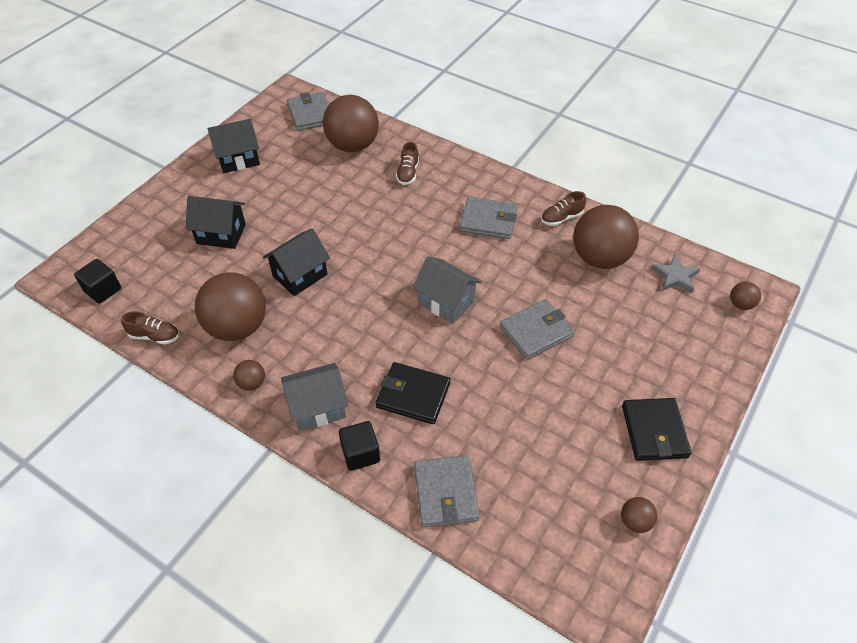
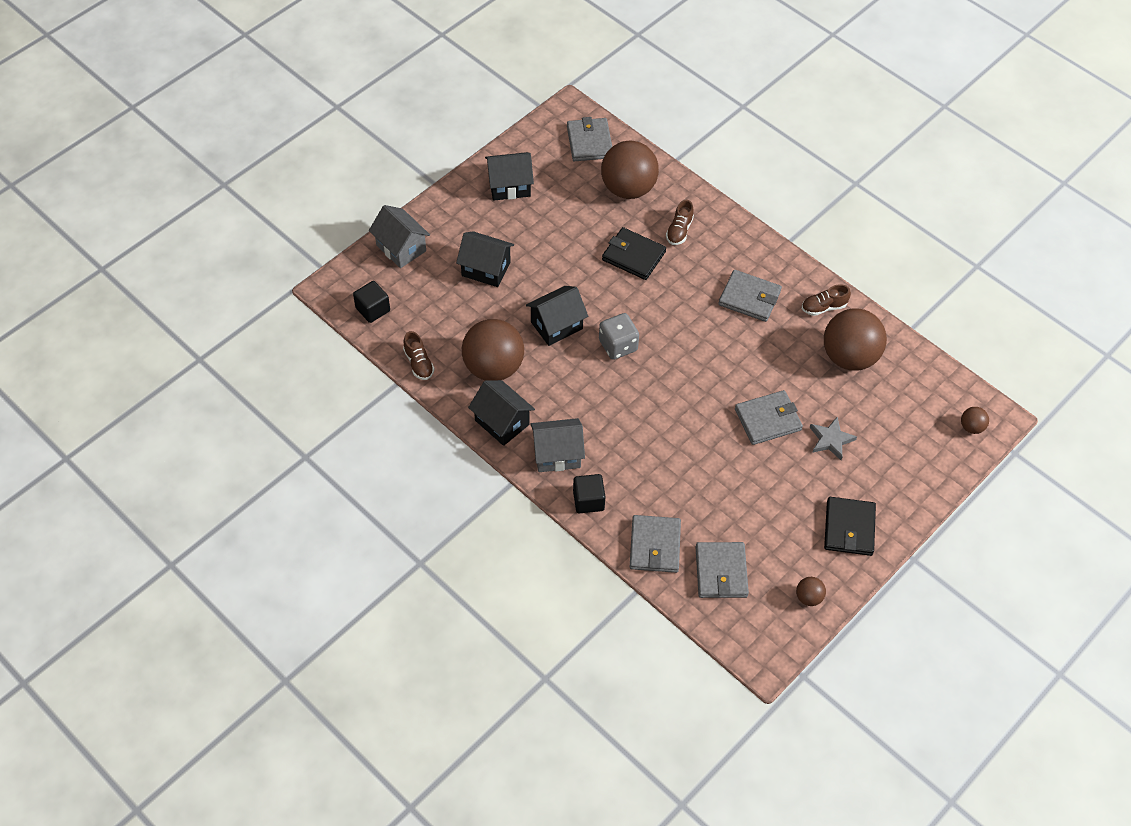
camera: 10 degrees right, 5 degrees up
brown shoe [121,311,179,345] -> brown shoe turned 45 degrees clockwise [403,331,434,380]
brown ball [233,360,265,391] -> black house [468,380,535,446]
black wallet [376,362,450,424] -> black wallet moved to [602,227,666,280]
grey house [413,257,481,324] -> grey house moved to [369,205,430,268]
grey star [651,254,701,293] -> grey star moved to [809,416,857,460]
none -> grey dice [599,313,639,360]
none -> grey wallet [695,542,749,598]

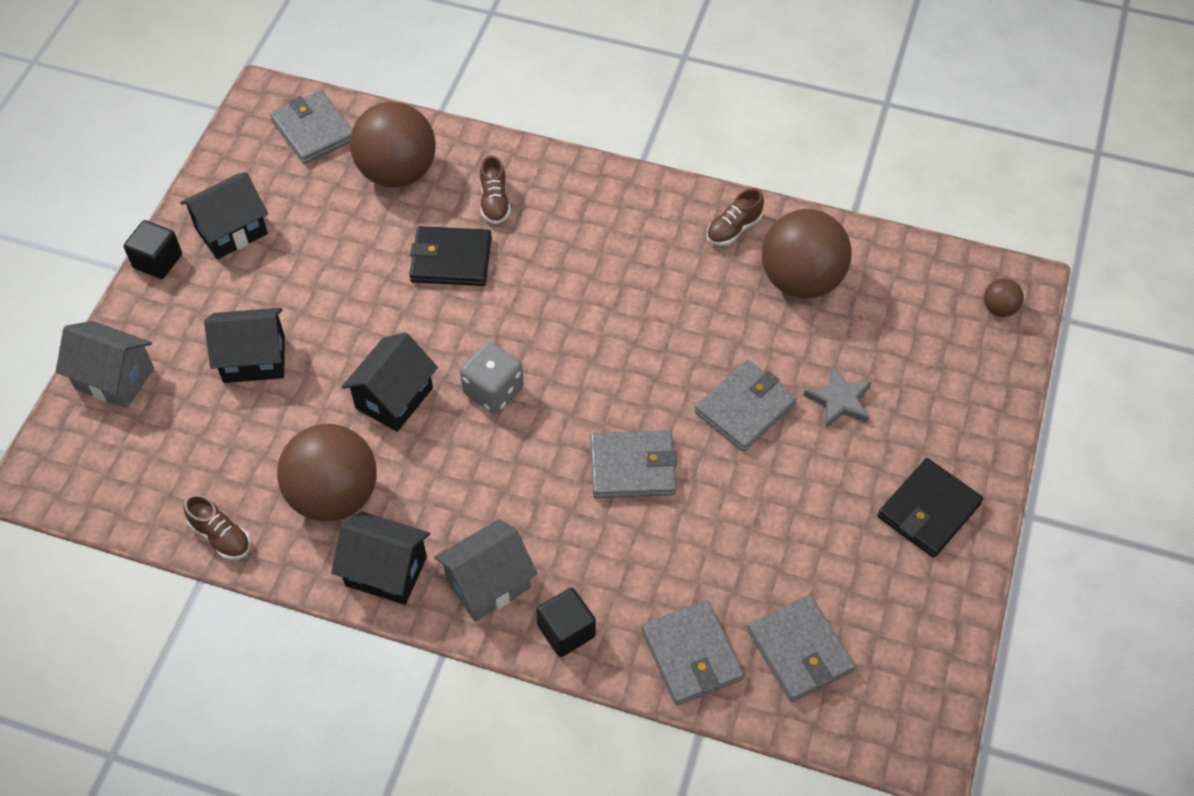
camera: 25 degrees left, 0 degrees up
black cube [353,281,390,323] -> black cube moved to [124,220,182,279]
grey wallet [718,270,782,322] -> grey wallet moved to [590,430,677,498]
brown ball [796,577,826,606] -> none
black wallet [824,497,876,556] -> black wallet turned 60 degrees clockwise [877,458,983,558]

